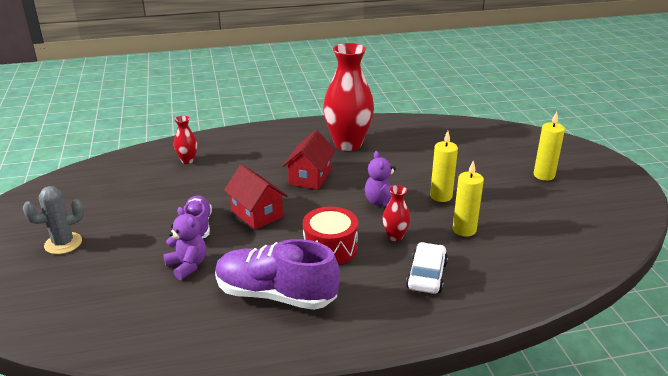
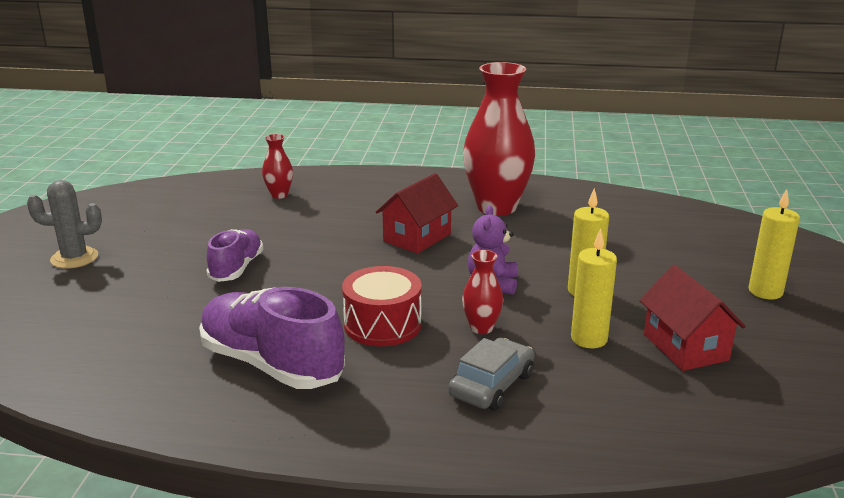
camera: 20 degrees right, 5 degrees down
purple teddy bear [163,207,206,280] -> none
red house [224,165,288,230] -> red house moved to [640,265,746,371]
white car [406,242,448,294] -> grey car [448,338,534,411]

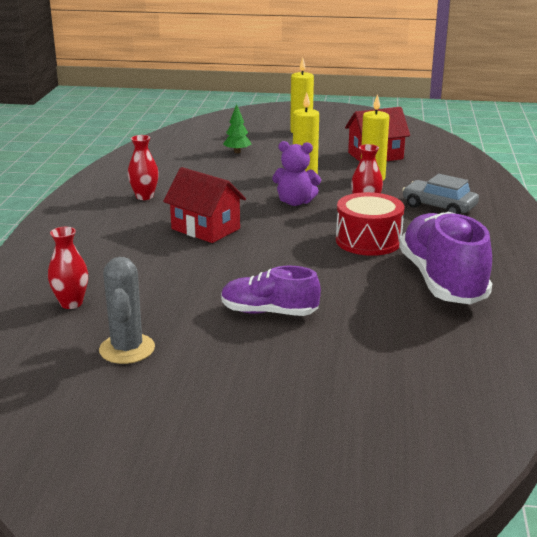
camera: 90 degrees left, 0 degrees up
grey cactus [27,180,102,269] -> grey cactus moved to [99,257,155,364]
purple shoe [199,287,345,389] -> purple shoe turned 135 degrees clockwise [399,212,492,305]
red vase [463,62,535,216] -> red vase [128,135,159,200], size x0.45
none -> green tree [223,104,252,153]

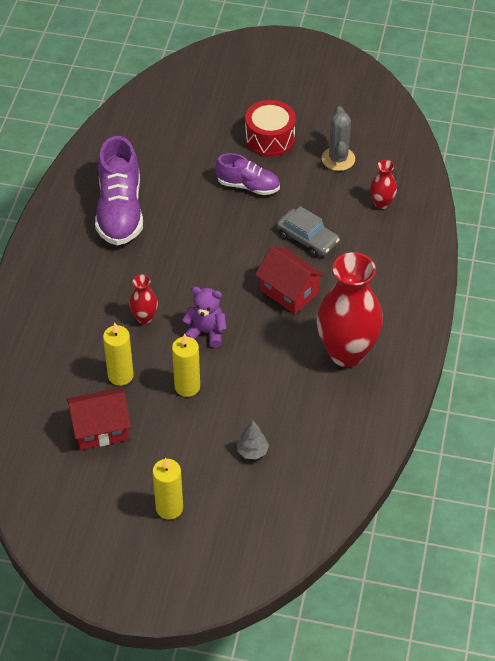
camera: 175 degrees left, 25 degrees up
red vase [128,135,159,200] -> red vase [317,252,383,367], size x2.24
green tree [223,104,252,153] -> grey tree [237,420,269,460]
red drum [336,192,404,256] -> red drum moved to [245,100,296,157]
grey car [402,174,479,214] -> grey car moved to [277,206,340,257]

